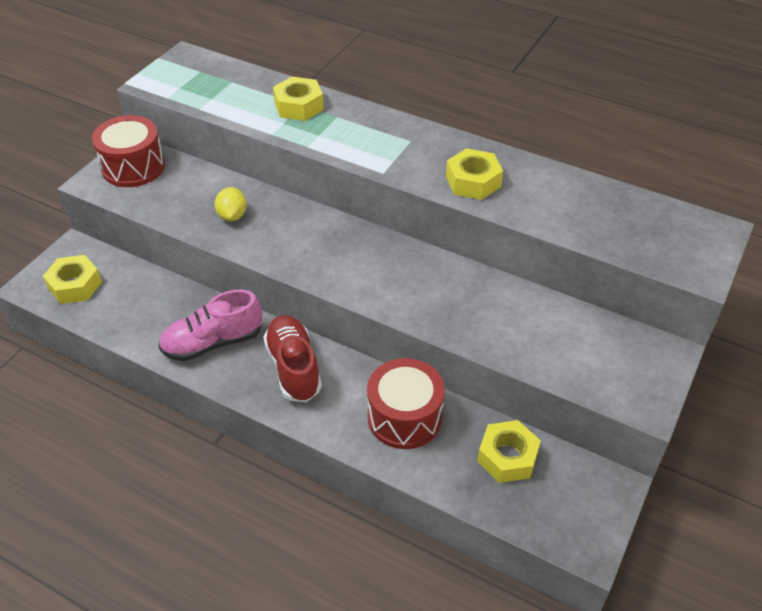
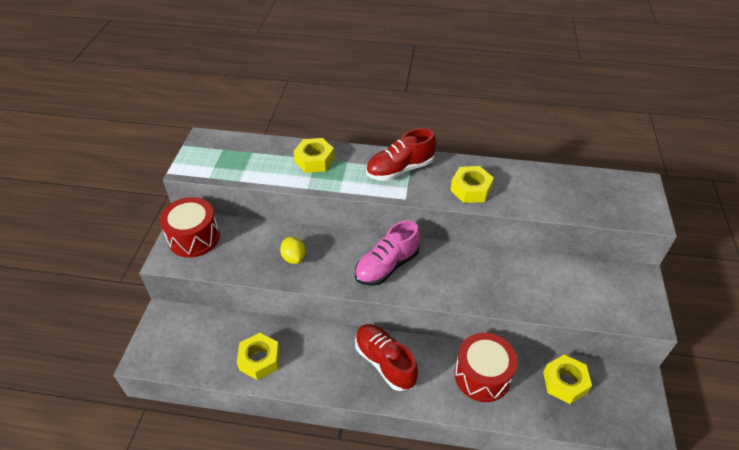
camera: 20 degrees left, 0 degrees up
yellow nut [43,255,102,304] -> yellow nut moved to [237,333,280,380]
pink shoe [158,289,262,361] -> pink shoe moved to [355,220,420,286]
none -> red shoe [366,128,436,181]

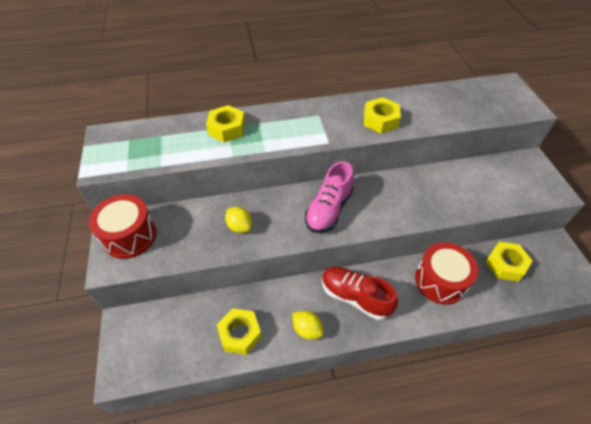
camera: 20 degrees left, 5 degrees up
red shoe [366,128,436,181] -> none
none -> yellow lemon [292,311,323,340]

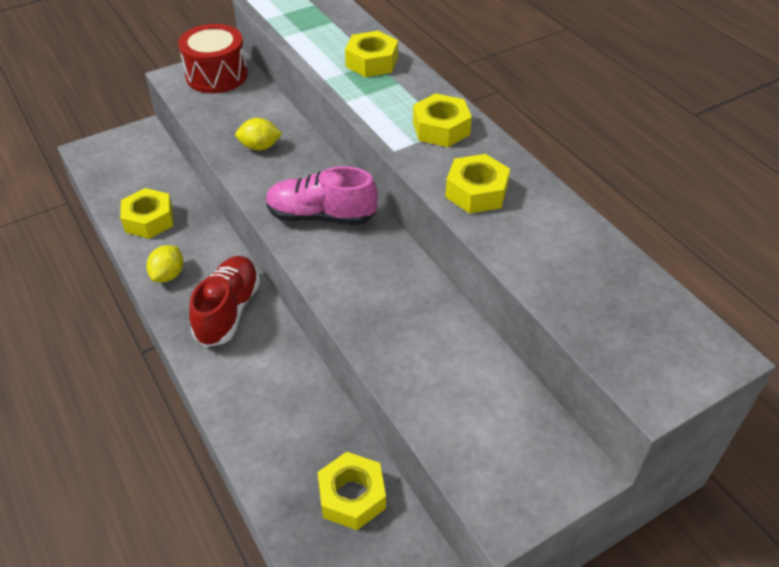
camera: 70 degrees right, 5 degrees down
yellow lemon [225,207,252,233] -> yellow lemon turned 60 degrees clockwise [235,118,282,151]
red drum [415,242,478,305] -> none
none -> yellow nut [413,93,472,147]

